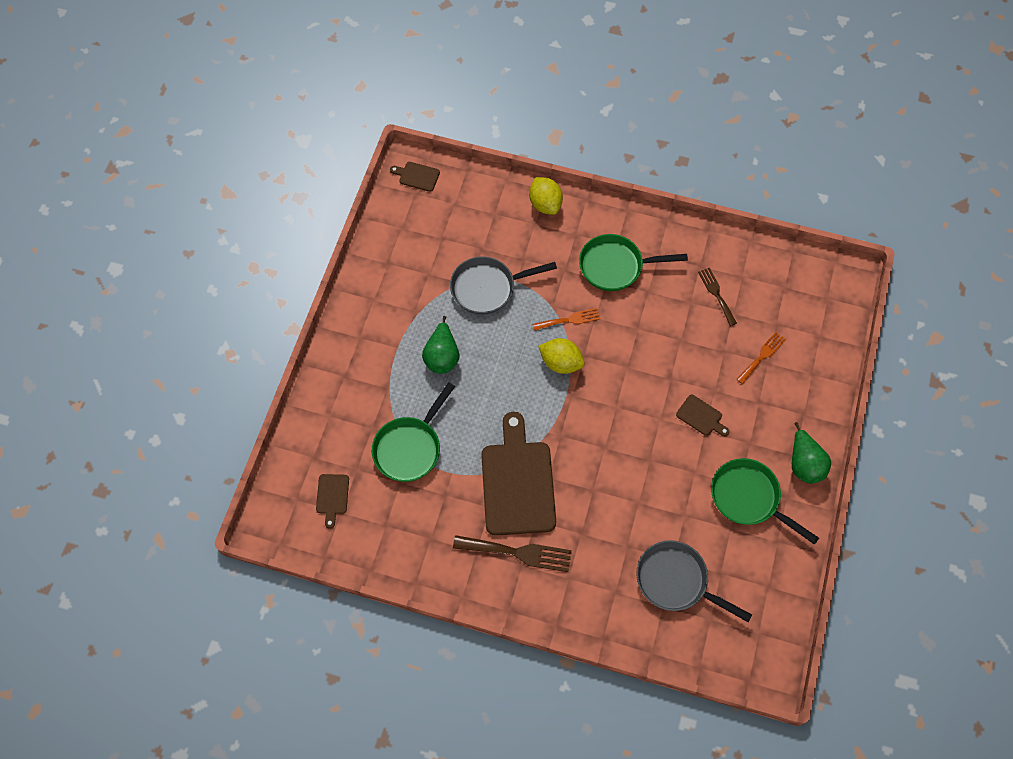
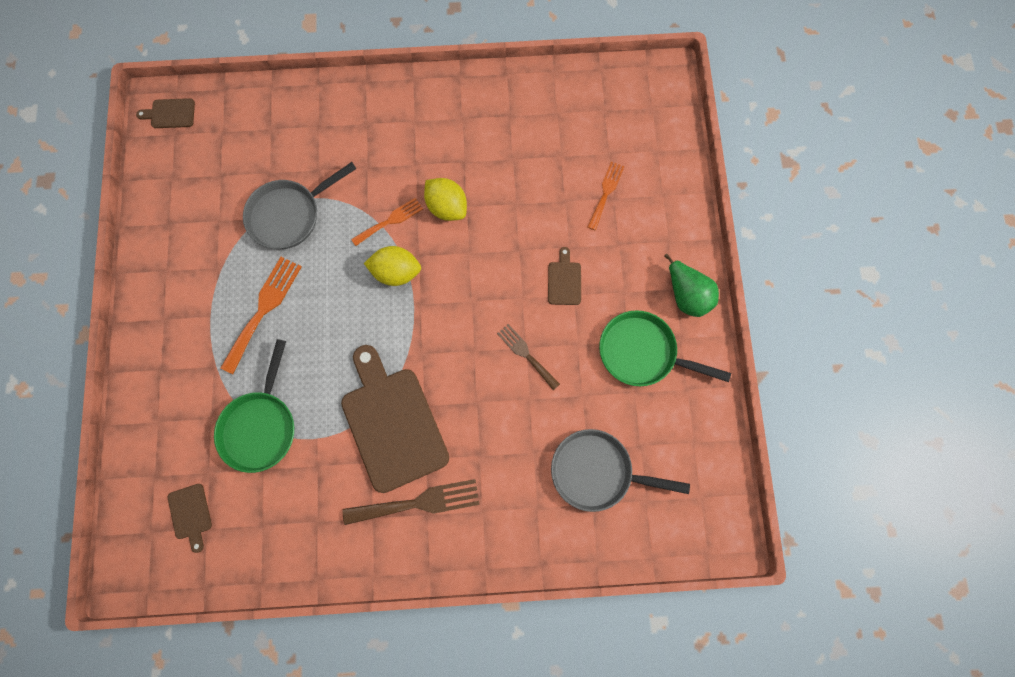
camera: 20 degrees left, 10 degrees up
green pear [422,316,459,374] -> orange fork [221,257,302,374]
yellow lemon [529,177,563,215] -> yellow lemon moved to [424,178,467,221]
green pan [579,234,688,291] -> none
brown cutting board [676,395,729,436] -> brown cutting board turned 105 degrees counterclockwise [548,247,581,305]
brown fork [698,268,737,326] -> brown fork moved to [497,324,560,390]

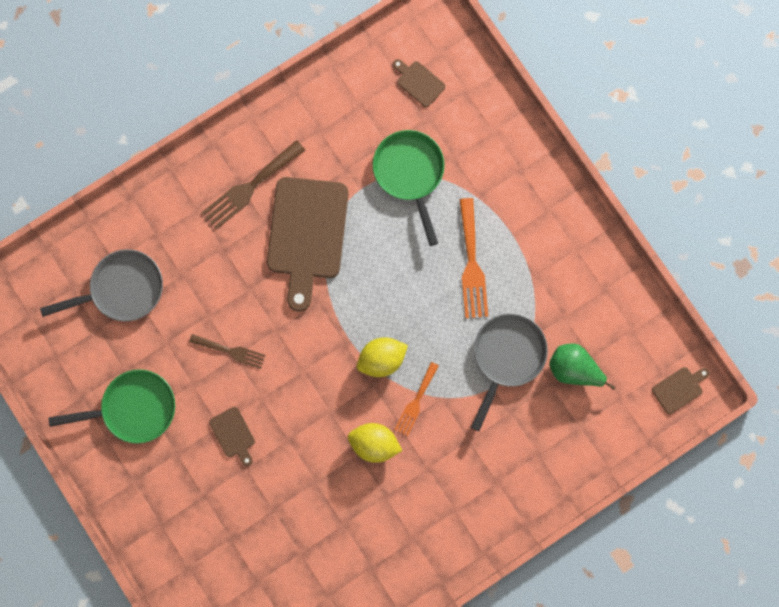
camera: 150 degrees right, 5 degrees up
brown cutting board [341,345,449,493] -> brown cutting board turned 60 degrees clockwise [267,177,349,312]
orange fork [588,161,625,230] -> none
green pear [664,254,719,317] -> green pear moved to [549,344,615,390]

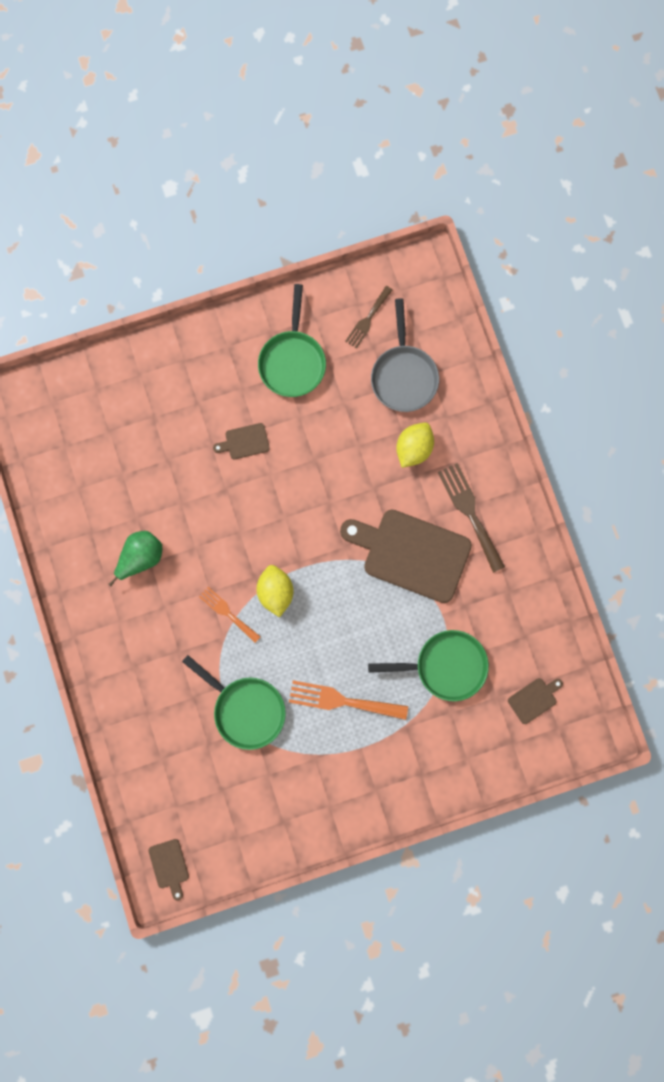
camera: 105 degrees right, 0 degrees up
brown fork [189,334,265,369] -> brown fork moved to [345,286,393,349]
yellow lemon [348,423,402,463] -> yellow lemon moved to [396,423,434,468]
grey pan [471,313,548,431] -> green pan [182,655,286,750]
green pear [549,344,615,390] -> green pear moved to [109,531,162,586]

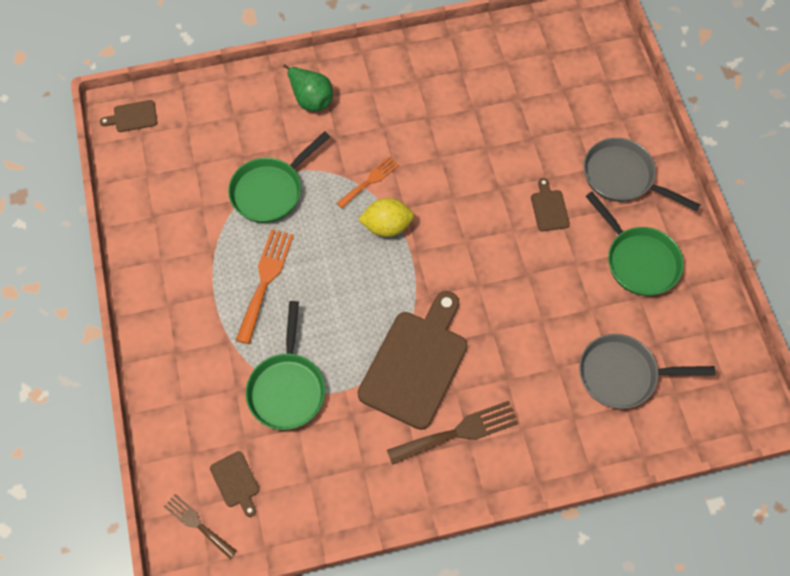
camera: 95 degrees right, 15 degrees down
green pear [109,531,162,586] -> green pear moved to [283,64,333,111]
green pan [258,284,326,397] -> green pan turned 135 degrees counterclockwise [586,192,684,296]
brown fork [345,286,393,349] -> brown fork moved to [164,494,237,559]
yellow lemon [396,423,434,468] -> none
none -> grey pan [584,138,700,212]

